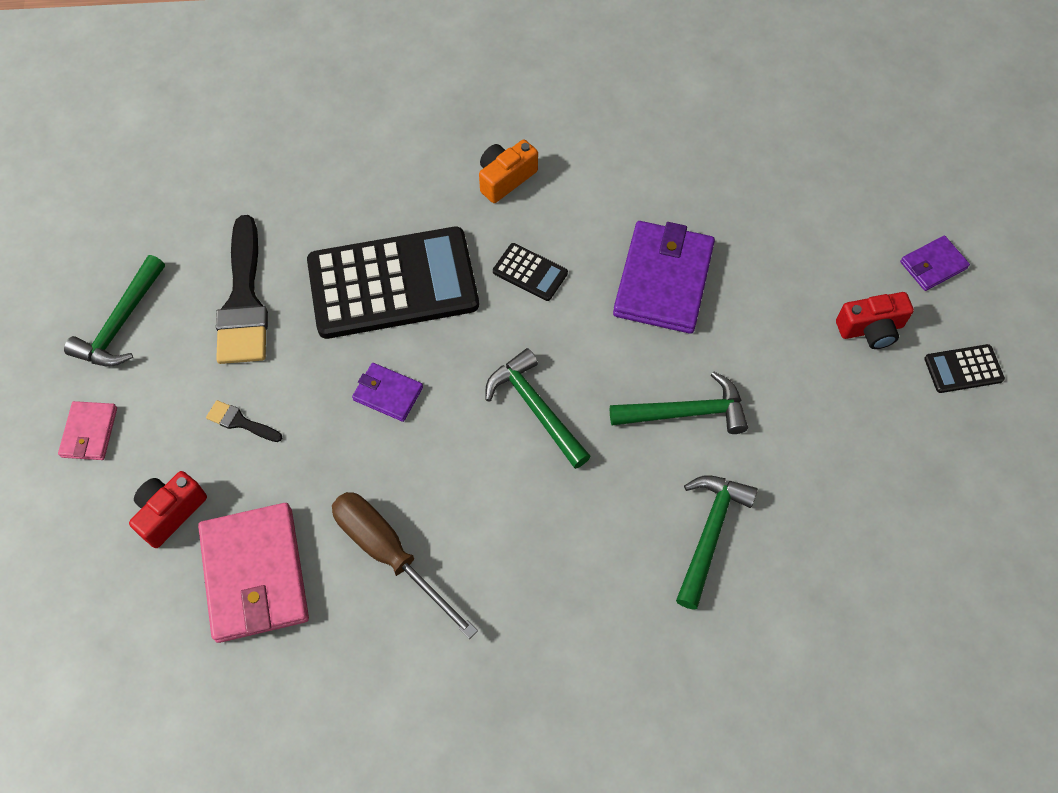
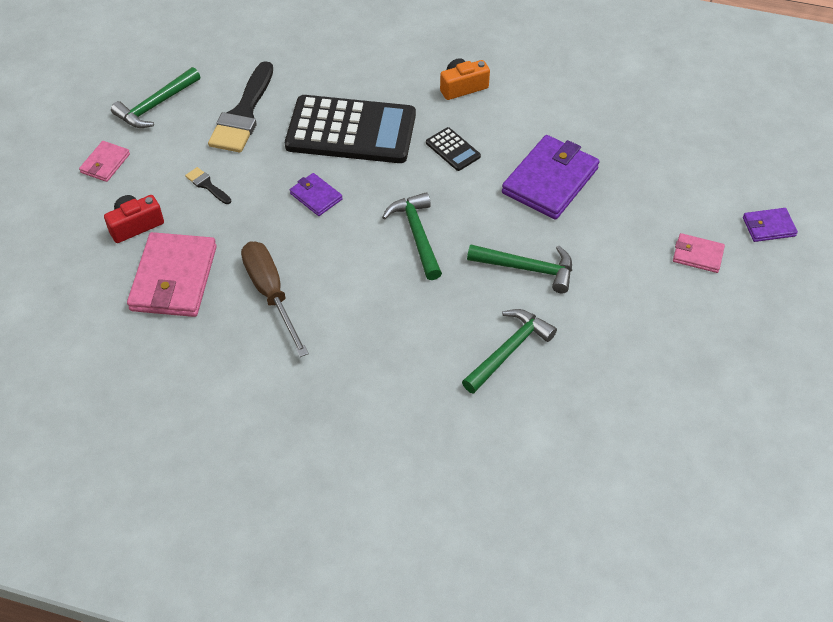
camera: 20 degrees right, 10 degrees down
red camera [836,292,914,349] -> pink wallet [673,233,725,273]
black calculator [924,344,1005,393] -> none

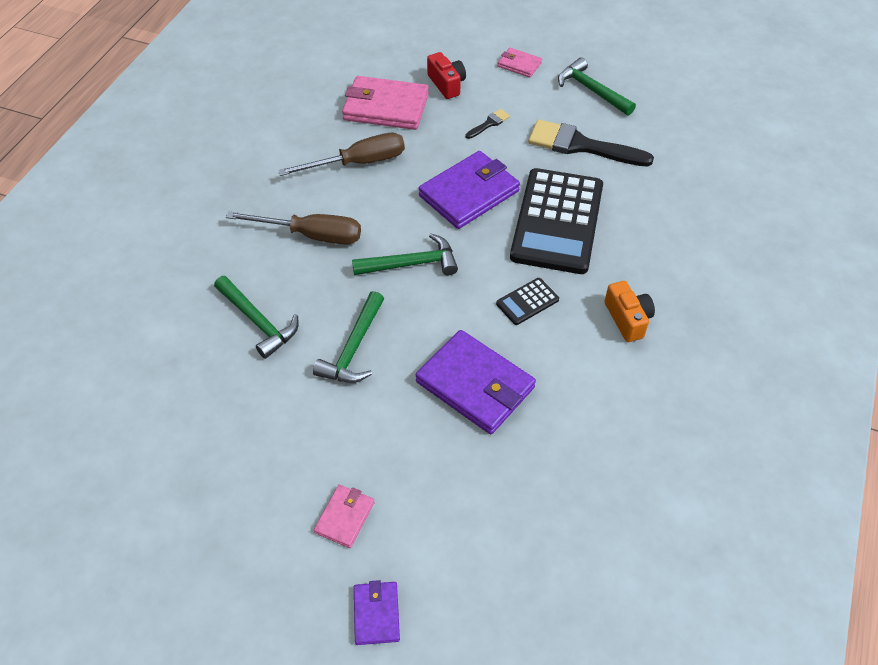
camera: 95 degrees right, 0 degrees up
purple wallet [290,173,343,216] -> purple wallet [419,151,520,229], size x1.97
none -> brown screwdriver [226,211,361,245]

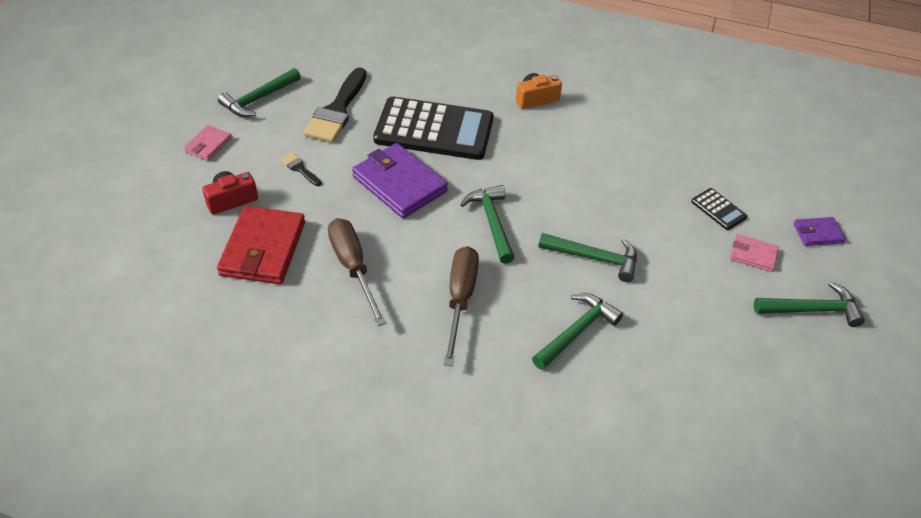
camera: 95 degrees left, 5 degrees down
pink wallet [342,76,429,130] -> red wallet [217,206,305,284]
purple wallet [416,330,536,434] -> none
black calculator [496,278,559,325] -> black calculator moved to [691,188,747,230]
none -> green hammer [754,282,865,327]

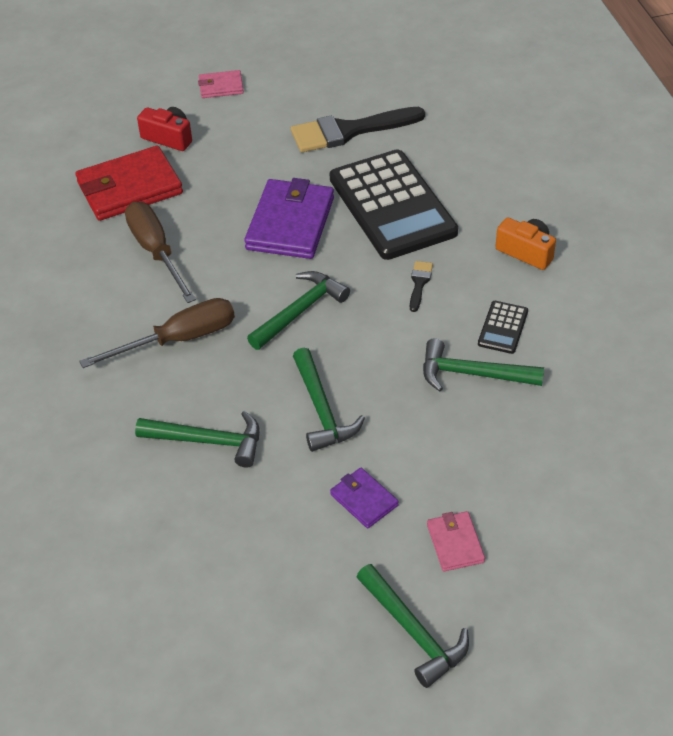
camera: 60 degrees right, 0 degrees up
green hammer [218,68,301,117] -> green hammer moved to [423,339,544,392]
black brush [281,153,322,186] -> black brush moved to [410,261,433,312]
brown screwdriver [328,218,386,326] -> brown screwdriver turned 60 degrees counterclockwise [125,202,196,303]
black calculator [691,188,747,230] -> black calculator moved to [478,301,528,354]
purple wallet [794,217,846,246] -> purple wallet moved to [330,468,399,528]

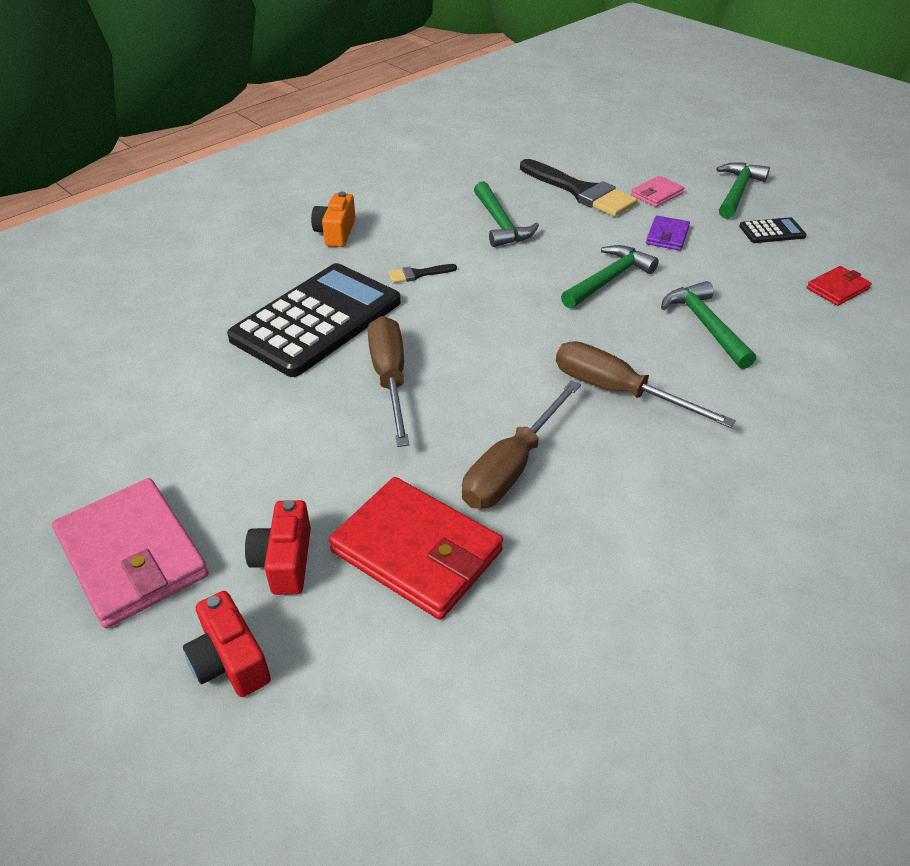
camera: 120 degrees left, 5 degrees down
pink wallet [198,70,244,98] -> pink wallet [52,478,209,628], size x1.97
purple wallet [244,178,334,259] -> brown screwdriver [368,316,409,447]
green hammer [247,271,350,350] -> none
black brush [291,107,425,152] -> black brush moved to [520,159,637,217]
black calculator [478,301,528,354] -> black calculator moved to [739,217,807,243]
none -> red camera [183,591,271,697]
none -> red wallet [807,266,872,306]

